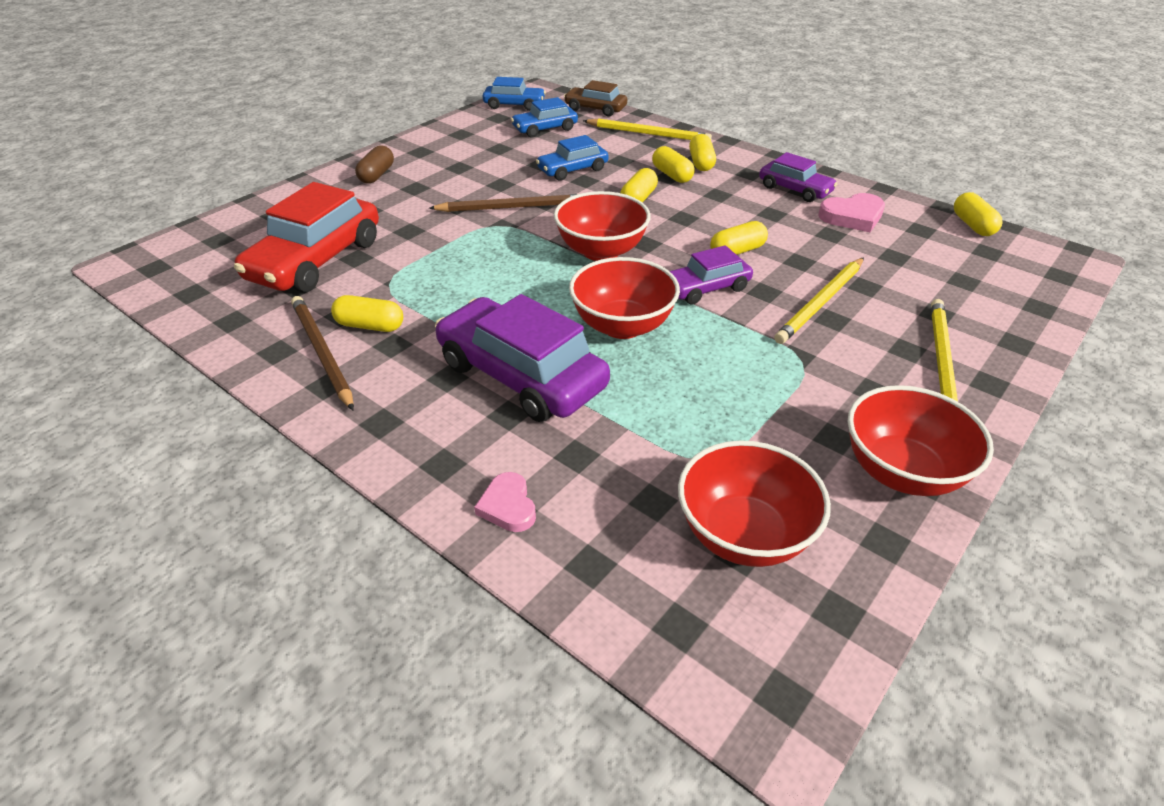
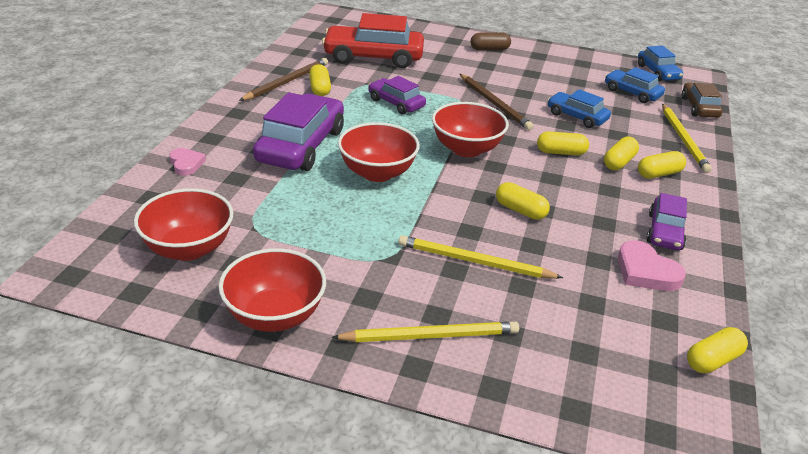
camera: 65 degrees right, 5 degrees down
pink heart [474,472,536,532] -> pink heart turned 105 degrees clockwise [169,148,206,176]
purple car [670,245,753,305] -> purple car moved to [368,76,426,114]

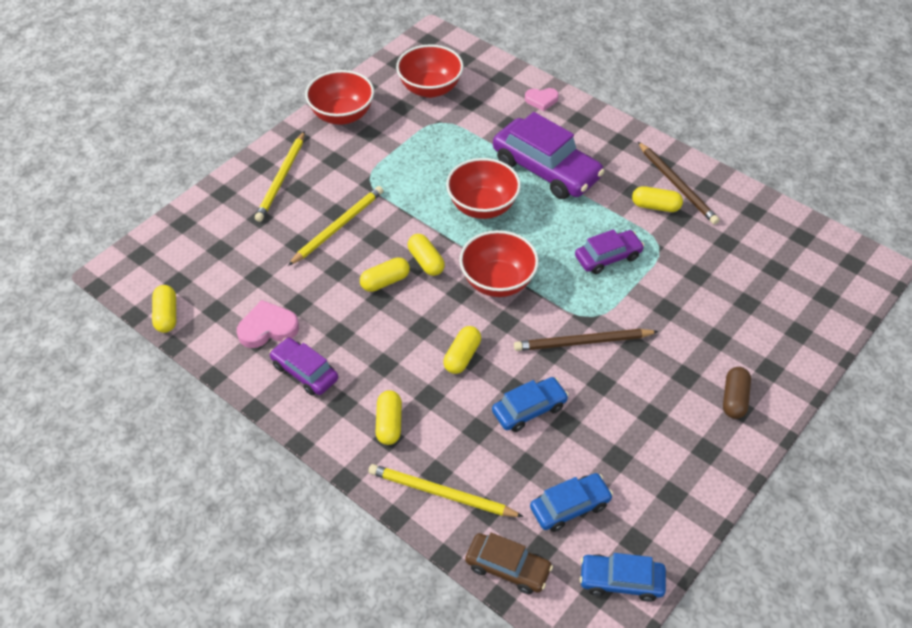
camera: 115 degrees right, 15 degrees up
red car [322,13,424,68] -> none
yellow capsule [604,136,639,170] -> yellow capsule moved to [408,234,445,276]

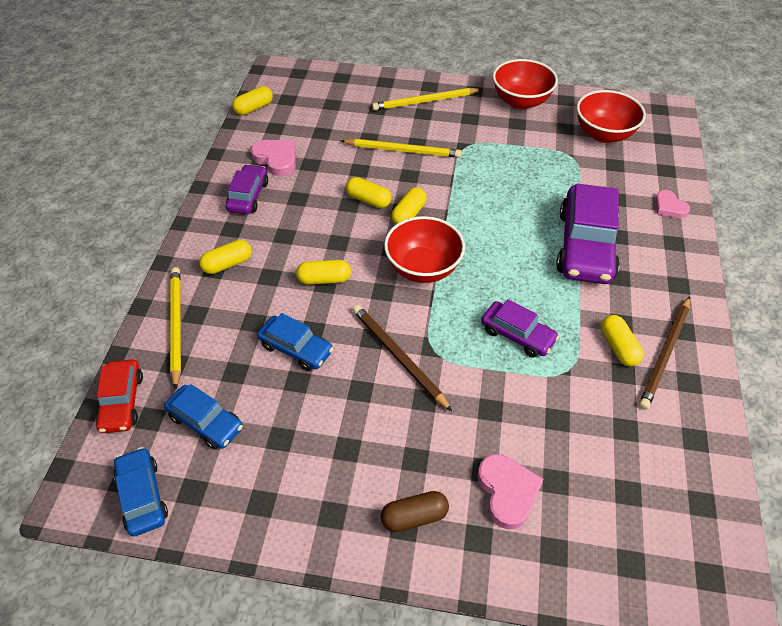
camera: 60 degrees right, 0 degrees up
red bowl [446,158,521,219] -> none
brown car [465,533,553,594] -> red car [96,359,143,433]
none -> pink heart [477,454,544,529]

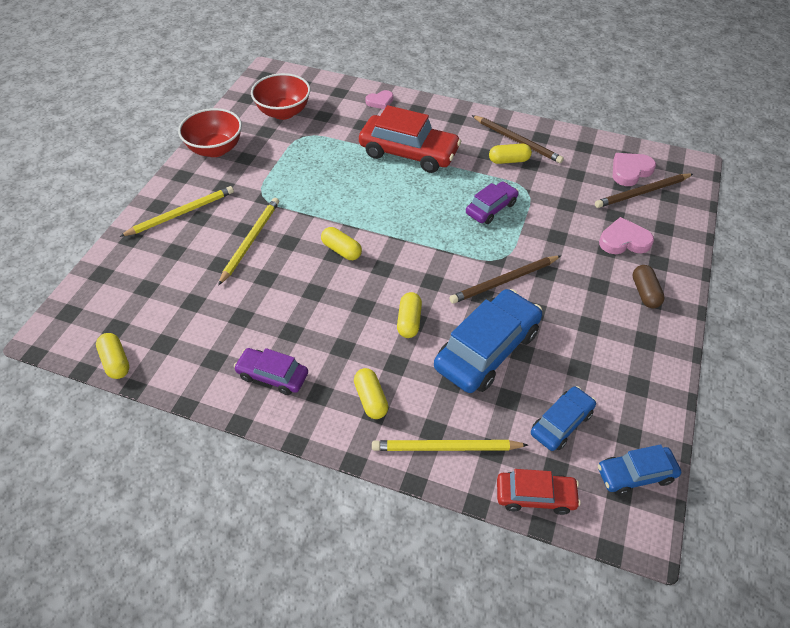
camera: 80 degrees left, 0 degrees up
pink heart [251,140,296,176] -> pink heart moved to [613,153,656,186]
blue car [257,313,333,371] -> blue car [434,289,542,393], size x1.79
yellow capsule [346,177,392,208] -> none
yellow pencil [372,88,482,111] -> yellow pencil turned 120 degrees counterclockwise [119,186,234,237]
red bowl [384,216,465,283] -> none
purple car [556,184,620,284] -> red car [359,105,461,173]
none -> brown pencil [595,173,693,208]

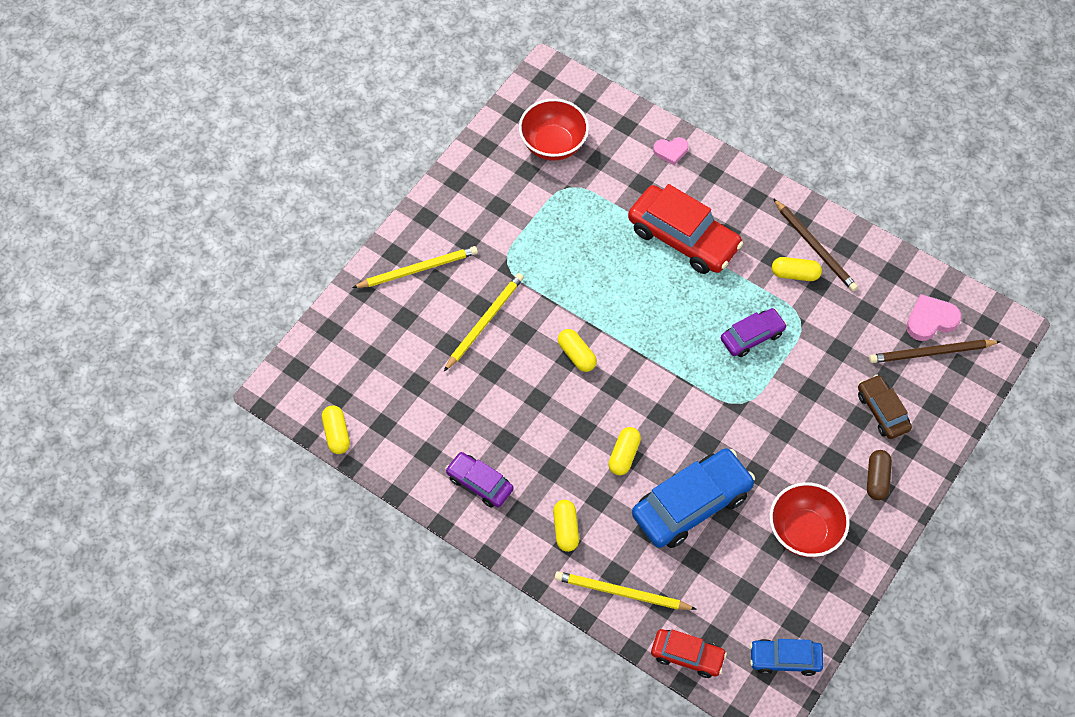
camera: 15 degrees right, 10 degrees up
red bowl [178,108,242,157] -> red bowl moved to [769,482,850,557]
brown pencil [449,256,561,304] -> none
blue car [531,386,596,451] -> none
pink heart [599,217,654,254] -> brown car [858,375,912,439]

